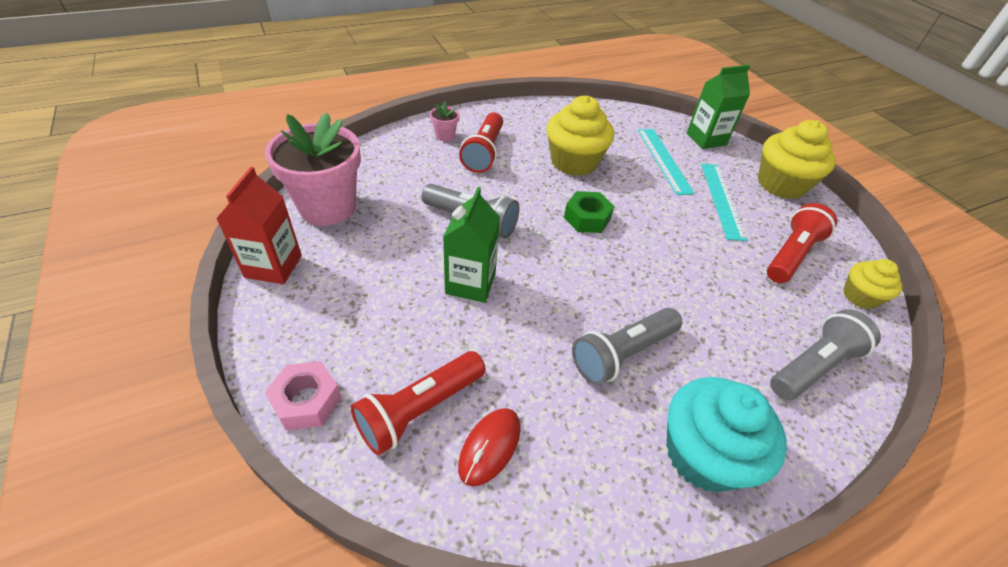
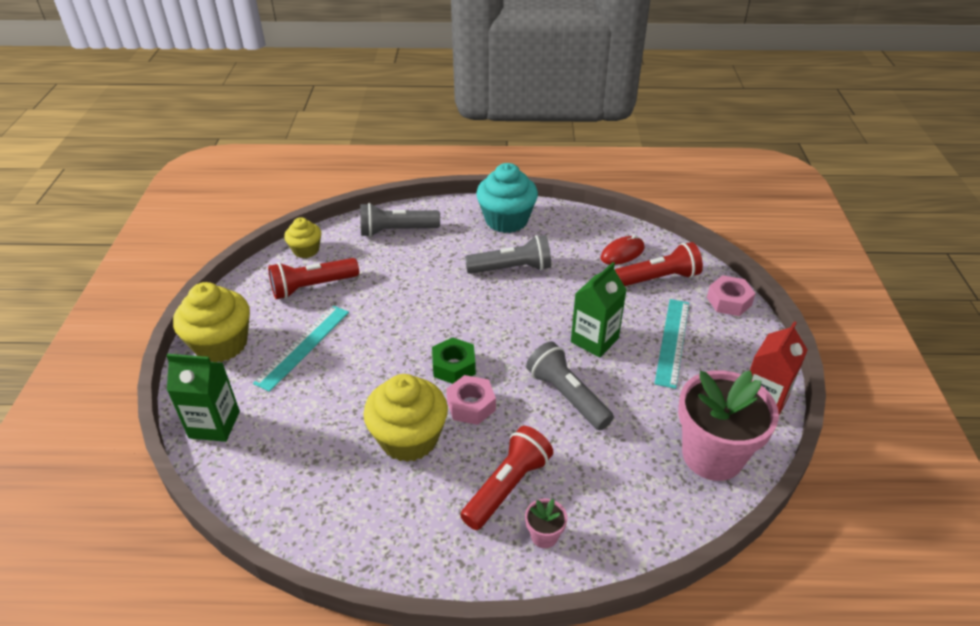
camera: 150 degrees left, 5 degrees down
turquoise ruler [638,129,695,195] -> turquoise ruler moved to [654,299,689,389]
none -> pink nut [446,375,496,425]

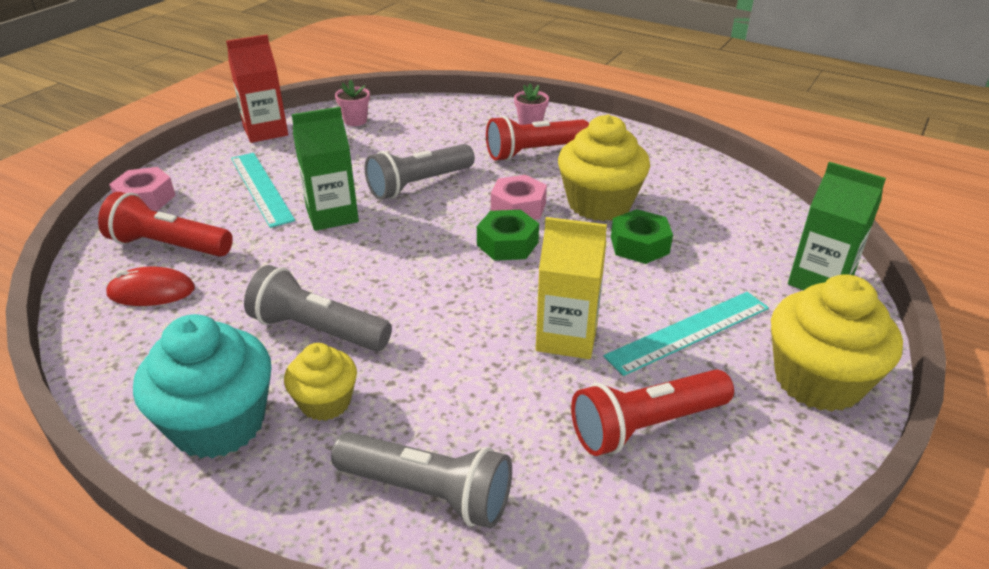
camera: 150 degrees left, 5 degrees down
red flashlight [268,258,359,299] -> red flashlight turned 150 degrees clockwise [571,370,734,456]
yellow cupcake [284,217,321,258] -> yellow cupcake moved to [284,343,357,421]
grey flashlight [526,342,614,430] -> grey flashlight turned 60 degrees clockwise [365,144,475,200]
turquoise ruler [654,299,689,389] -> turquoise ruler turned 75 degrees counterclockwise [231,153,295,228]
pink flower pot [678,370,779,481] -> pink flower pot [335,79,370,126], size x0.42
none -> yellow carton [536,217,607,359]
none -> green nut [611,209,673,264]

